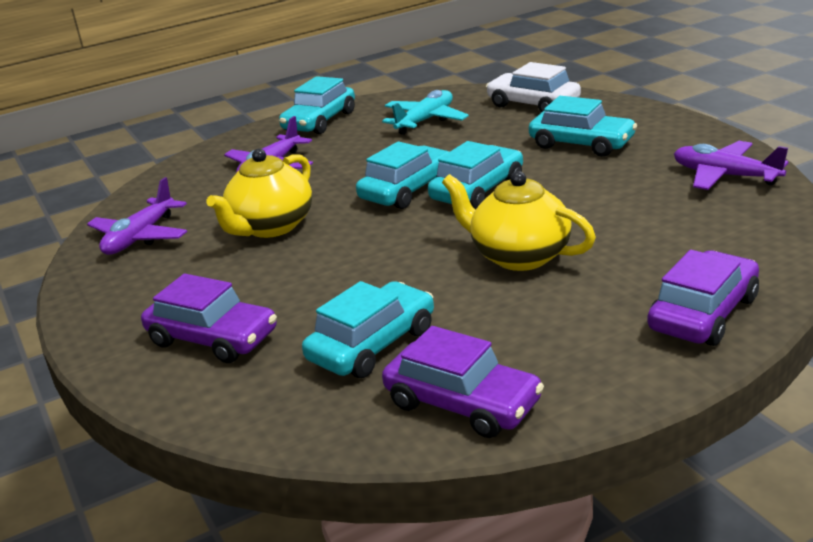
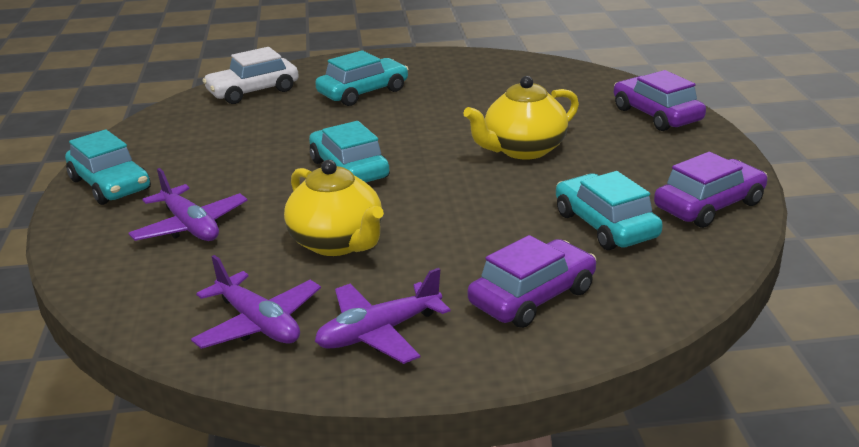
camera: 70 degrees left, 0 degrees up
turquoise plane [382,90,469,135] -> none
turquoise car [428,141,523,209] -> none
purple plane [674,141,789,190] -> purple plane moved to [315,268,451,364]

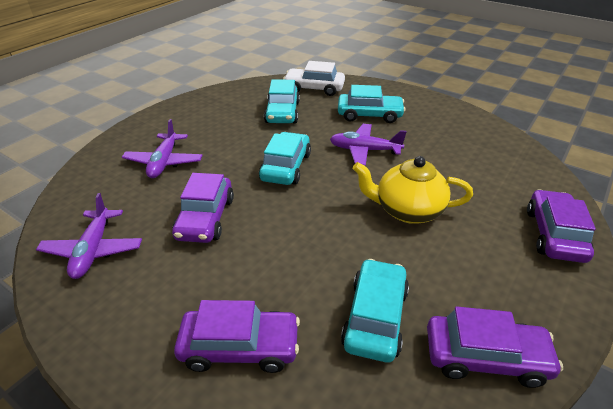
camera: 40 degrees right, 10 degrees up
turquoise car [65,129,151,205] -> turquoise car moved to [264,79,300,123]
yellow teapot [284,160,384,256] -> purple car [172,173,234,243]
purple plane [315,268,451,364] -> purple plane moved to [330,124,407,166]

